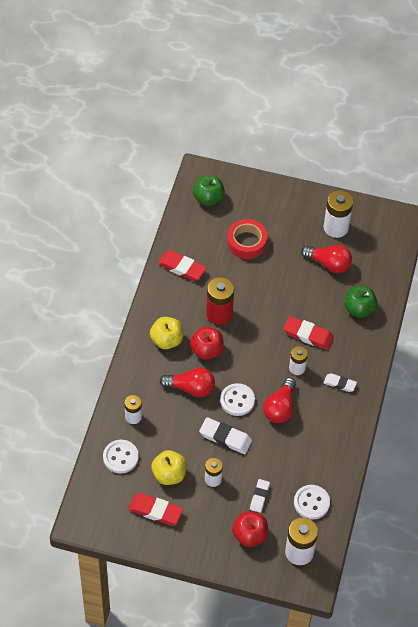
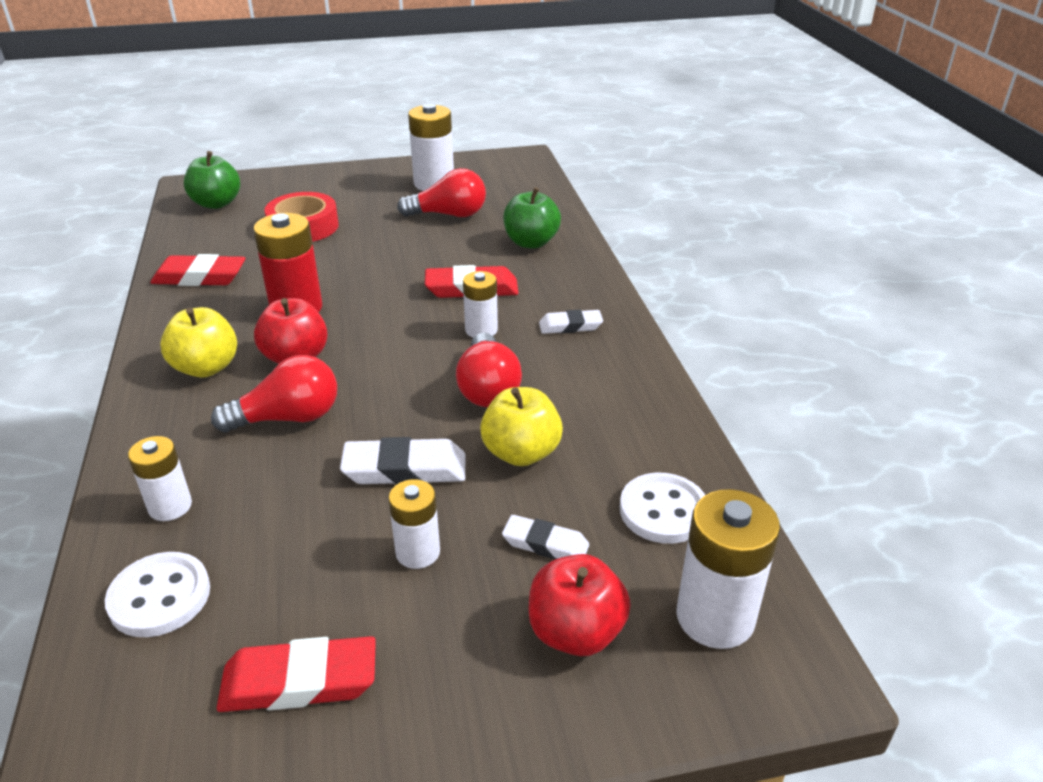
camera: 25 degrees left, 20 degrees down
yellow apple [151,450,187,485] -> yellow apple moved to [480,387,563,466]
white button [220,383,255,416] -> none
white eraser [250,479,270,513] -> white eraser turned 60 degrees counterclockwise [502,515,589,559]

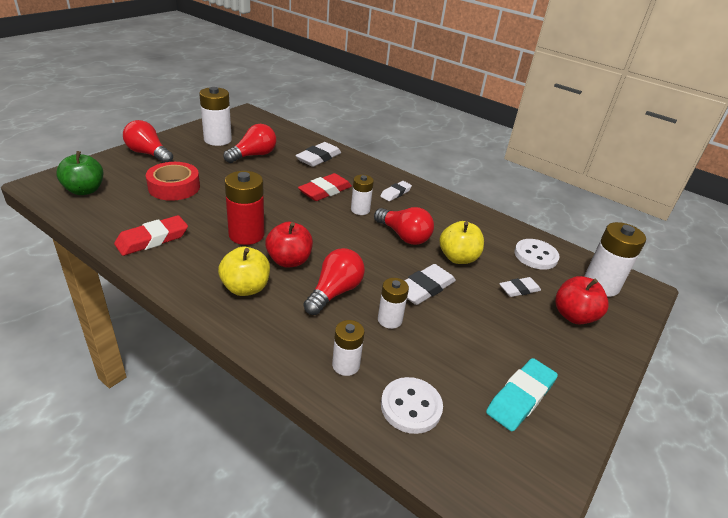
camera: 45 degrees left, 0 degrees up
red eraser [217,636,376,712] -> turquoise eraser [486,358,558,431]
white battery [388,479,440,569] -> white battery moved to [378,278,409,329]
green apple [503,187,561,249] -> white eraser [295,142,341,167]
none -> red light bulb [123,120,173,163]

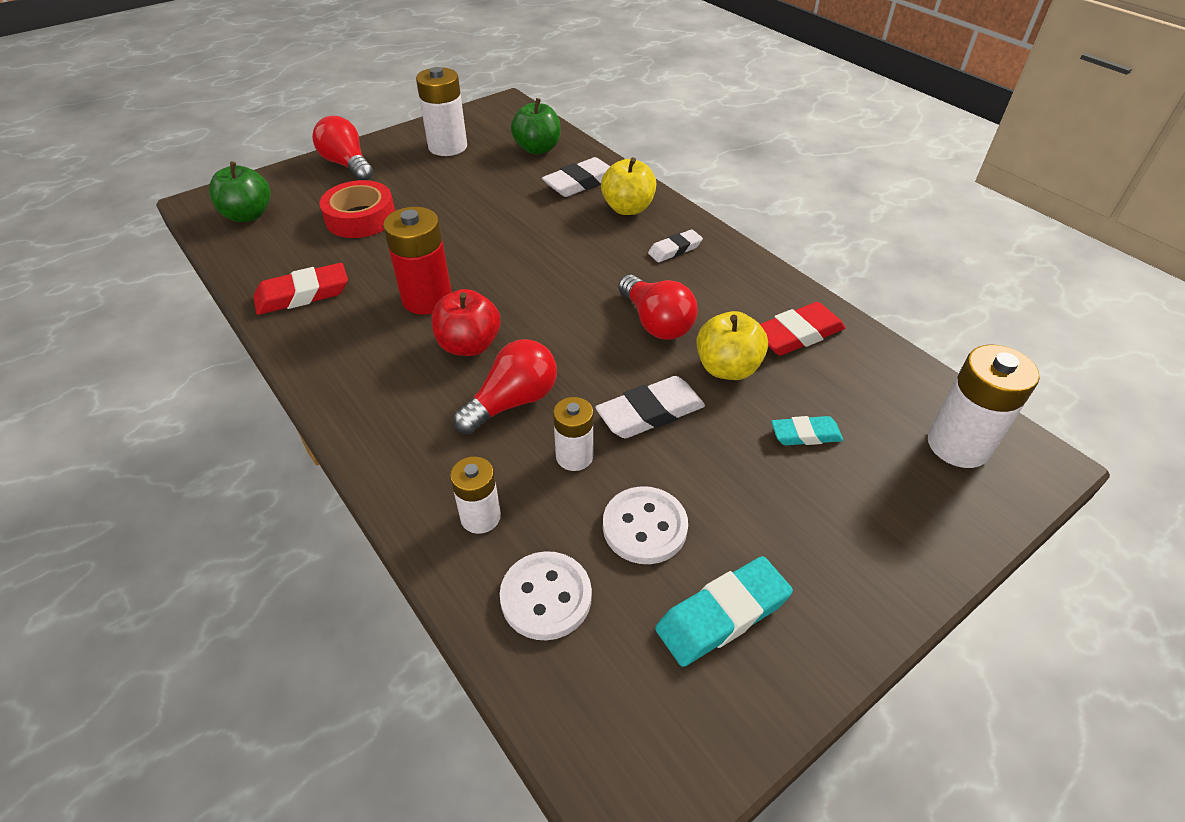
camera: 20 degrees right, 10 degrees up
yellow apple [218,247,270,296] -> yellow apple moved to [601,157,656,215]
red light bulb [223,124,276,163] -> none
red eraser [298,173,352,201] -> red eraser moved to [760,302,846,356]
white battery [351,175,374,215] -> none
white eraser [499,277,541,297] -> turquoise eraser [771,416,843,445]
white button [514,239,559,270] -> white button moved to [603,486,688,564]
red apple [555,276,609,324] -> none
none -> green apple [511,98,561,155]

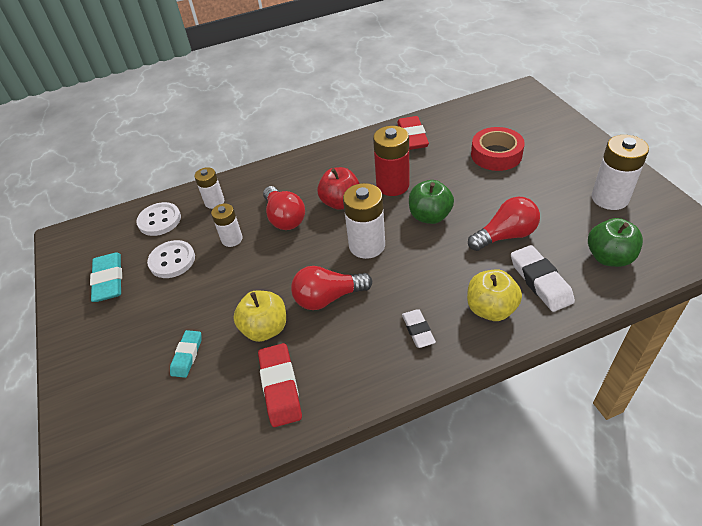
camera: 110 degrees right, 0 degrees up
green apple [209,162,271,222] -> green apple moved to [409,180,454,224]
red light bulb [312,116,374,180] -> red light bulb moved to [468,196,540,251]
white eraser [595,376,705,438] -> none
white battery [928,345,1040,468] -> white battery moved to [343,183,385,259]

